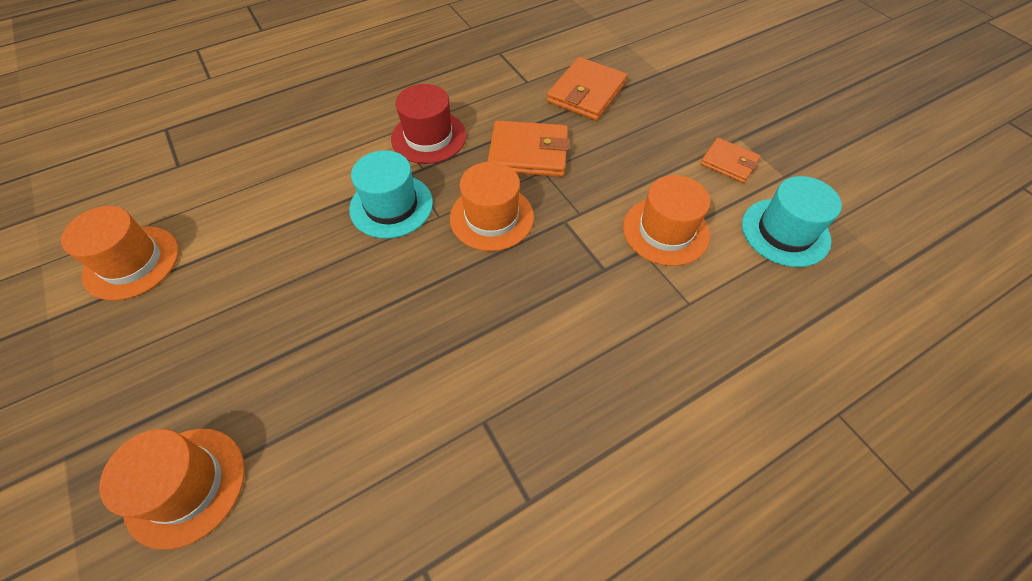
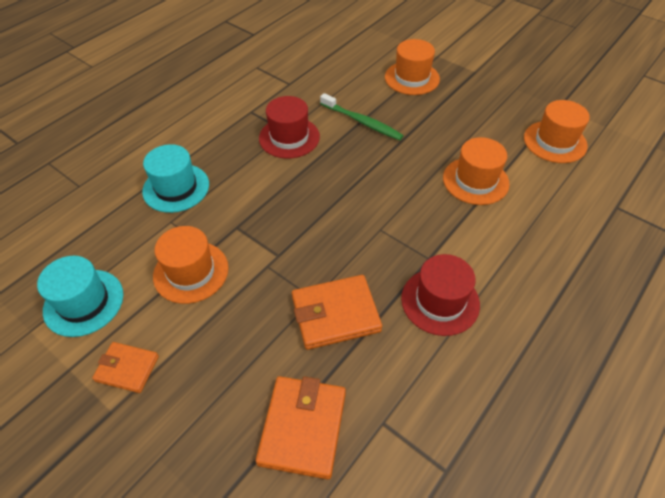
camera: 160 degrees right, 5 degrees down
turquoise hat [349,151,433,238] -> turquoise hat moved to [142,144,209,213]
orange hat [450,162,534,251] -> orange hat moved to [443,137,510,205]
none -> red hat [259,96,320,159]
none -> green toothbrush [320,93,404,140]

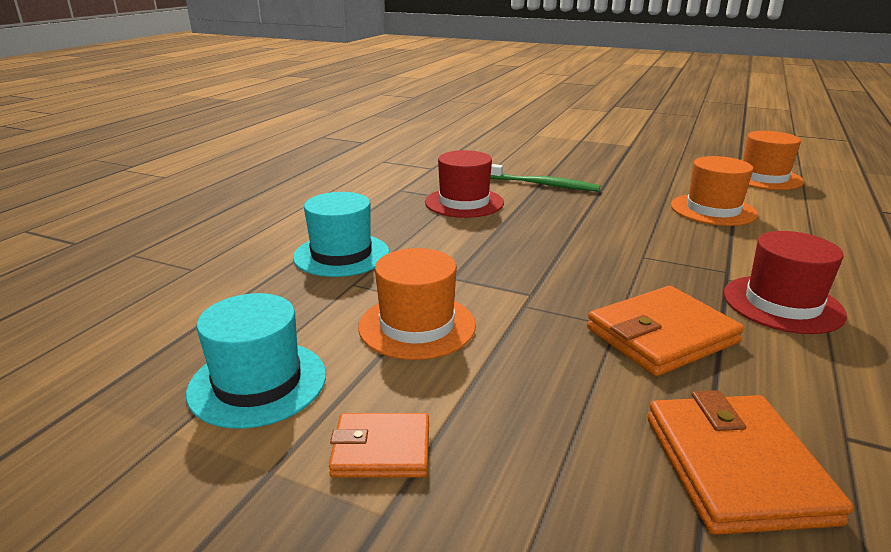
camera: 15 degrees left, 25 degrees down
orange hat [385,39,440,95] -> none

